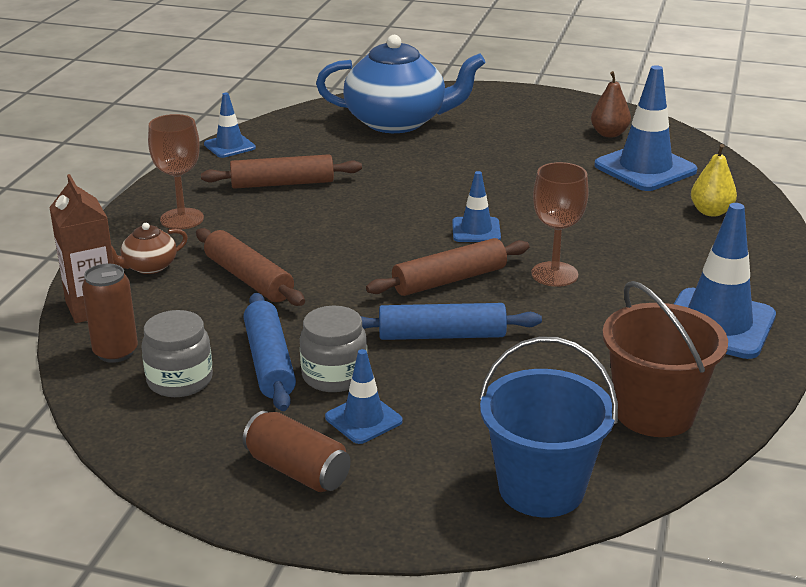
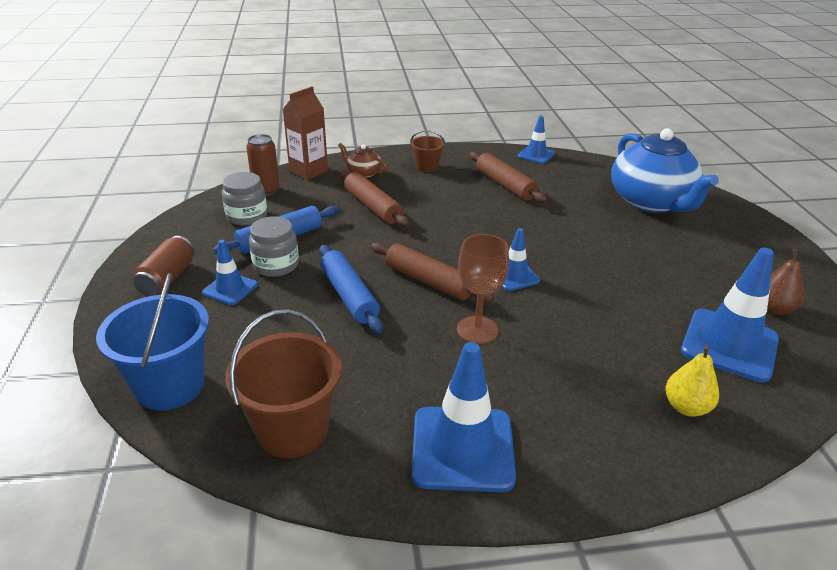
camera: 65 degrees right, 5 degrees up
brown goblet [148,114,204,229] -> brown bucket [410,130,445,172]
brown rolling pin [196,228,305,306] -> brown rolling pin turned 60 degrees counterclockwise [340,171,410,227]

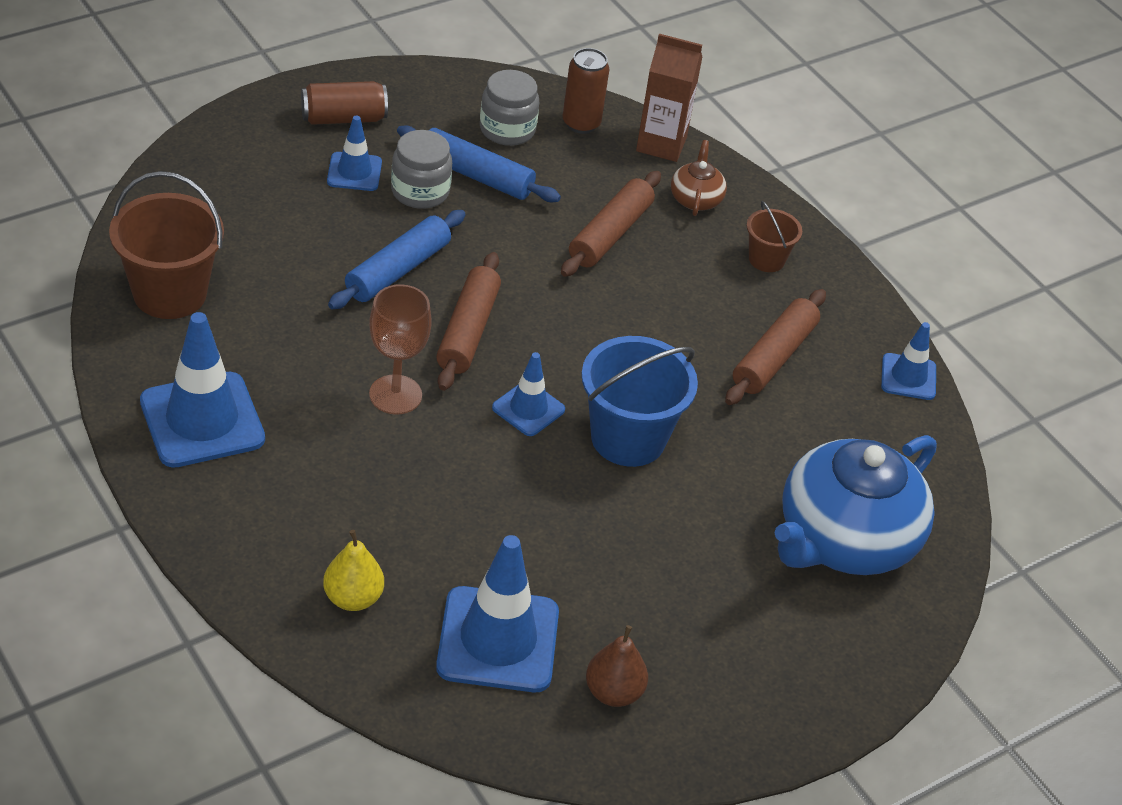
camera: 60 degrees right, 10 degrees up
blue bucket [96,273,209,410] -> blue bucket moved to [581,336,698,467]

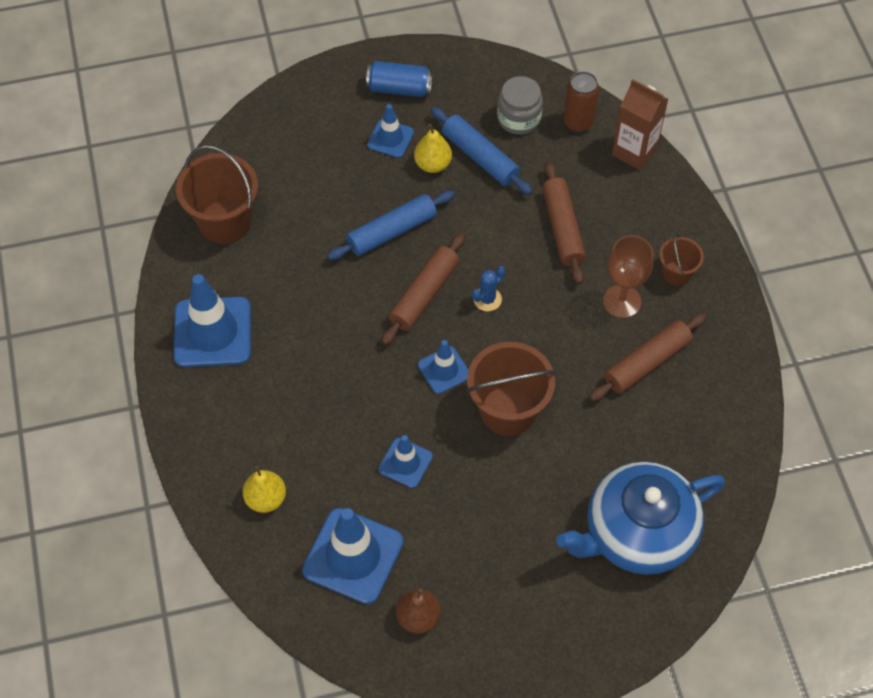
camera: 25 degrees right, 15 degrees up
brown can [301,81,388,125] -> blue can [366,61,432,97]
brown goblet [369,284,432,415] -> brown goblet moved to [603,235,654,318]
grey jar [391,130,452,209] -> yellow pear [414,124,452,173]
brown rolling pin [561,171,661,277] -> brown rolling pin turned 60 degrees counterclockwise [542,161,586,284]
blue bucket [581,336,698,467] -> brown bucket [466,342,556,436]
brown teapot [671,140,727,216] -> none
blue traffic cone [881,322,936,400] -> blue traffic cone moved to [378,435,433,488]
none -> blue cactus [472,266,505,311]

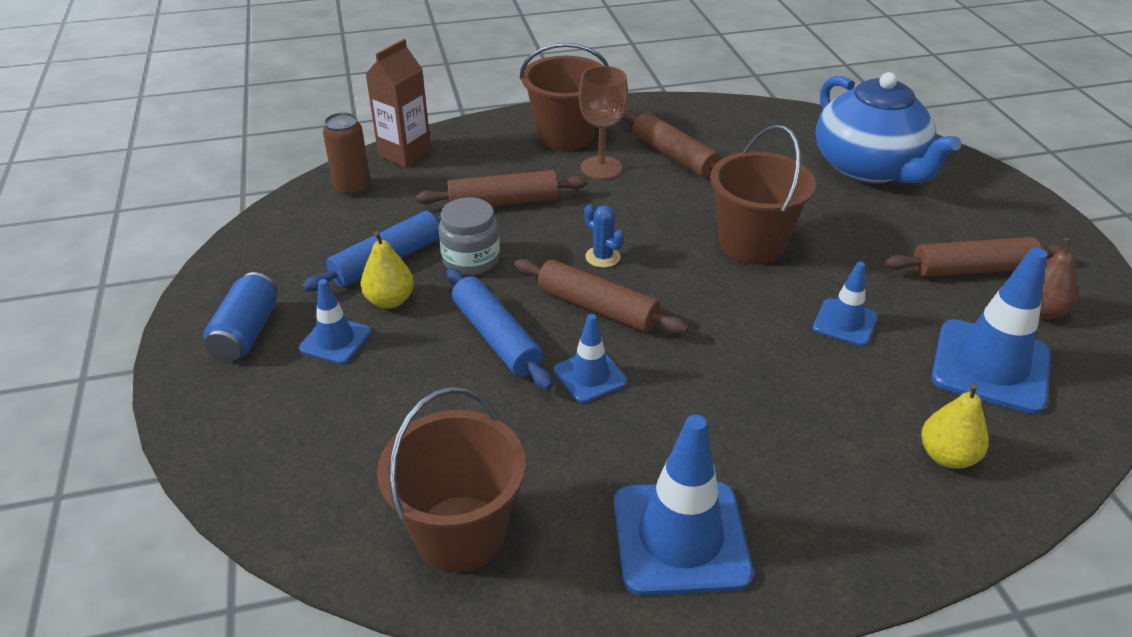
camera: 90 degrees left, 20 degrees down
blue traffic cone [418,340,469,394] -> blue traffic cone moved to [554,314,627,403]
grey jar [497,76,543,135] -> grey jar moved to [438,197,500,275]
brown bucket [659,233,704,286] -> brown bucket [520,43,609,151], size x1.86
none -> brown rolling pin [885,237,1069,277]

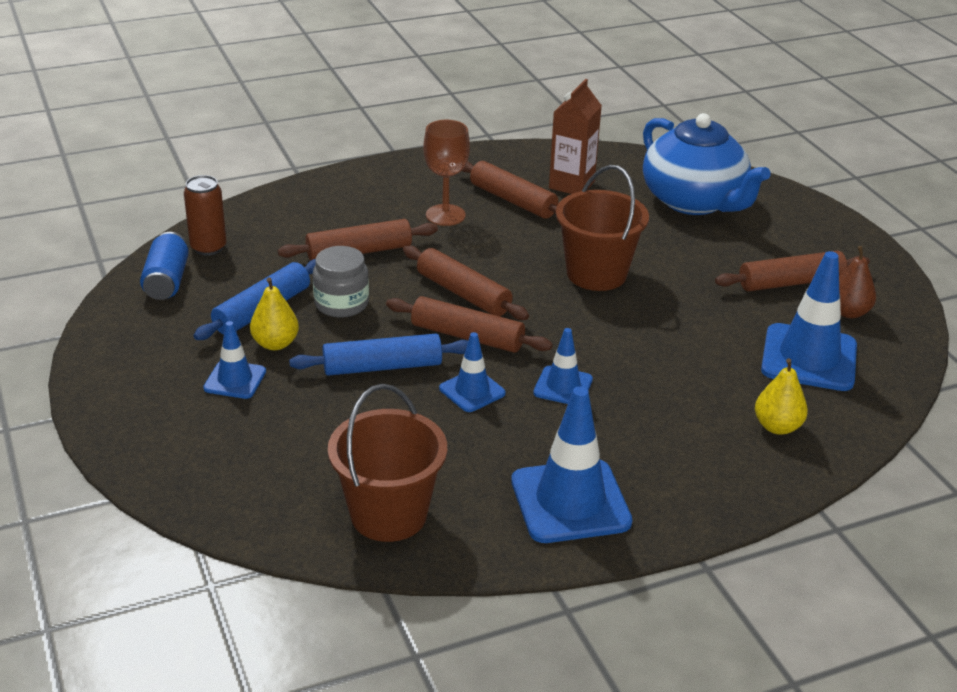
camera: 10 degrees left, 5 degrees down
blue can [203,272,277,361] -> blue can moved to [140,232,189,300]
brown carton [366,39,431,168] -> brown carton moved to [549,79,602,194]
blue rolling pin [447,268,553,390] -> blue rolling pin turned 60 degrees counterclockwise [289,334,468,376]
brown bucket [520,43,609,151] -> none
blue cactus [584,204,624,268] -> brown rolling pin [403,245,529,320]
blue traffic cone [813,262,878,346] -> blue traffic cone moved to [533,328,593,404]

